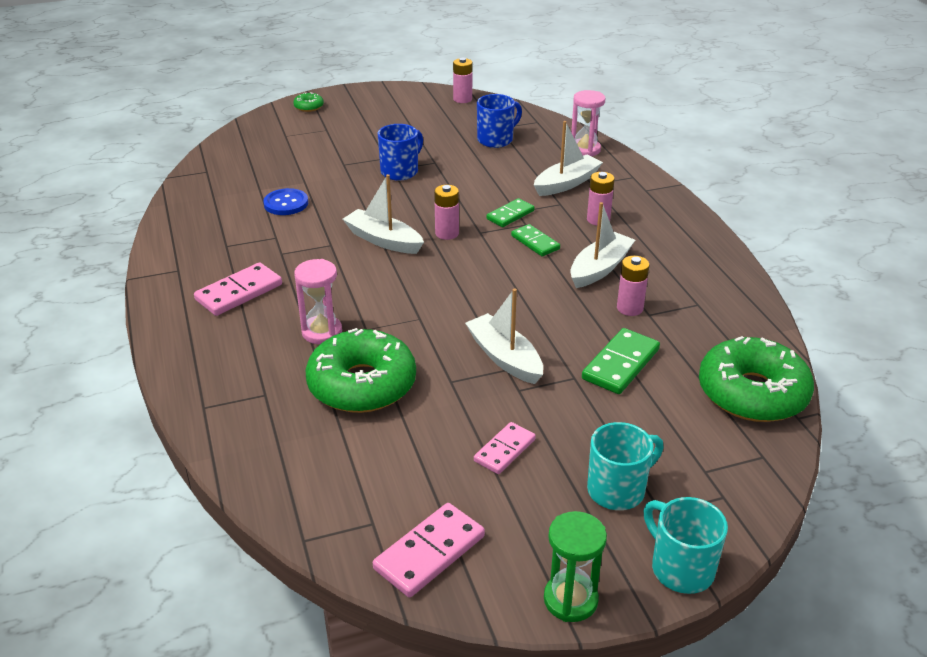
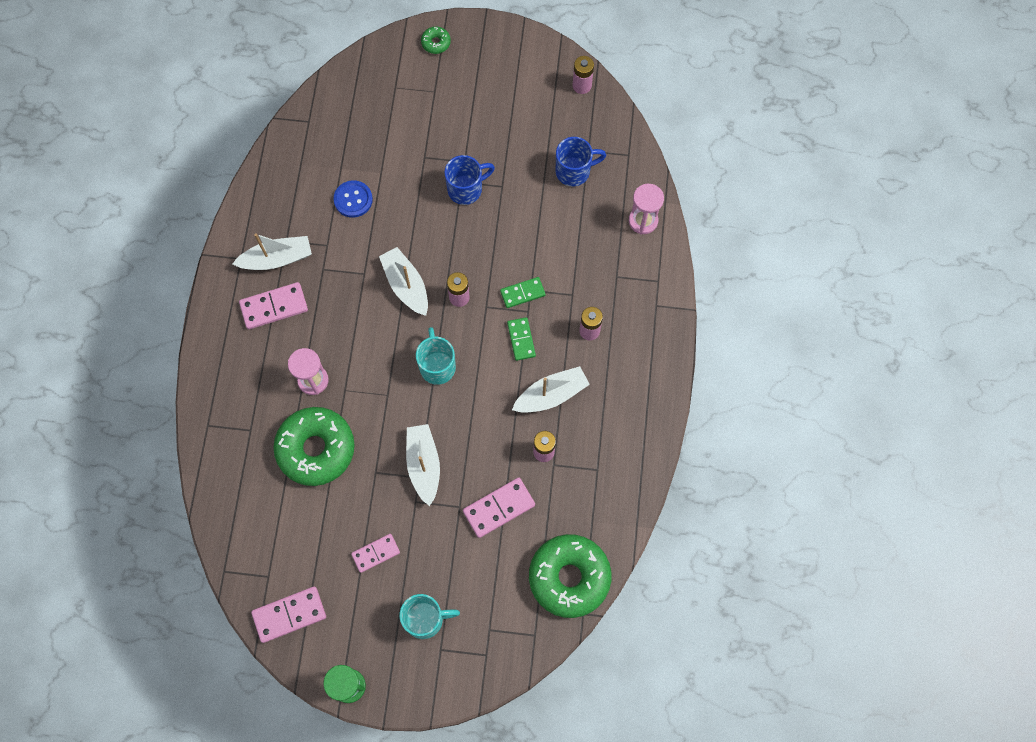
camera: 25 degrees right, 35 degrees up
white boat [534,121,603,196] -> white boat moved to [233,233,312,270]
green domino [582,328,660,394] -> pink domino [463,478,535,538]
turquoise mug [644,497,728,594] -> turquoise mug moved to [416,327,456,385]

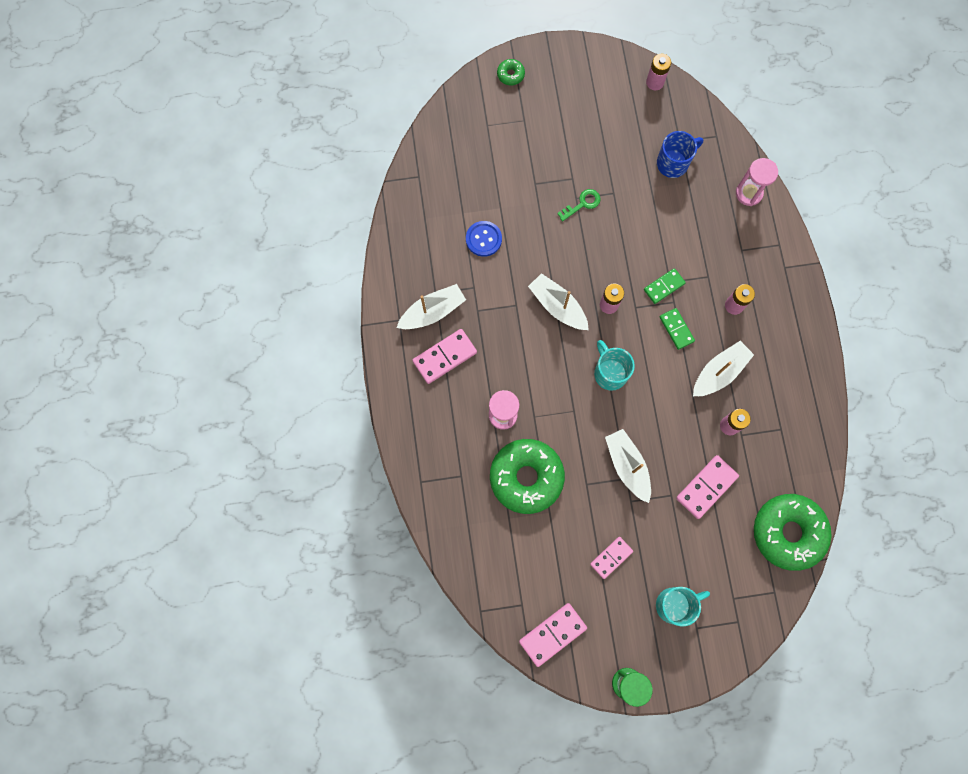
camera: 15 degrees left, 5 degrees up
blue mug [444,155,495,205] -> green key [557,189,601,222]

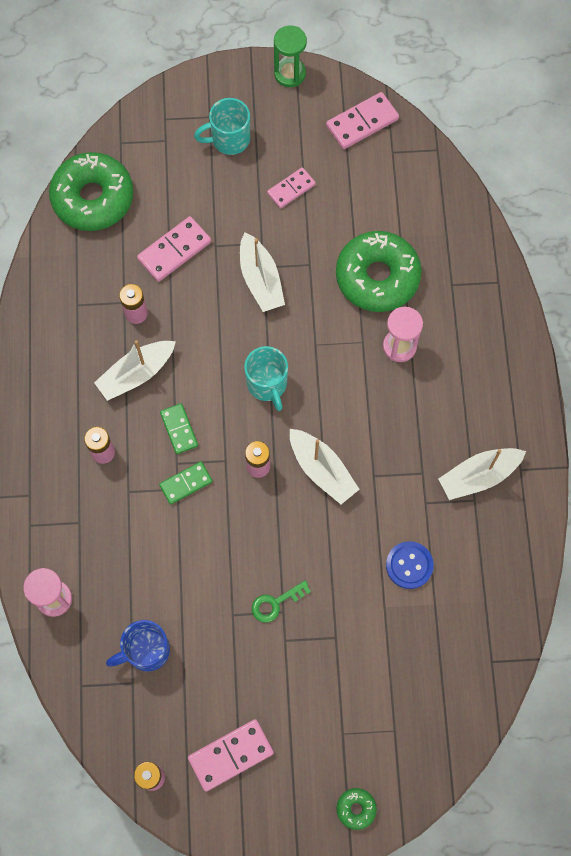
camera: 175 degrees left, 5 degrees down
pink domino [412,329,477,384] -> pink domino moved to [188,719,274,791]

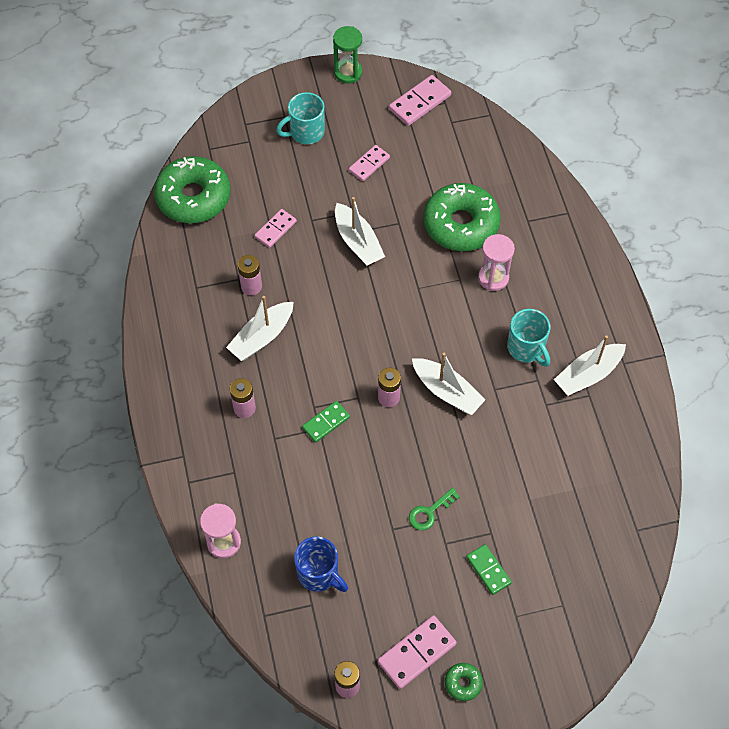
camera: 10 degrees left, 10 degrees down
blue mug [106,620,170,672] -> blue mug turned 105 degrees counterclockwise [294,536,348,592]
pink domino [137,216,211,282] -> pink domino [255,209,297,248], size x0.66
green domino [160,403,198,454] -> green domino moved to [466,544,512,595]
turquoise mug [244,346,288,411] -> turquoise mug moved to [507,309,551,367]
green donut [336,788,377,830] -> green donut moved to [445,663,483,701]
blue button [386,541,434,589] -> none

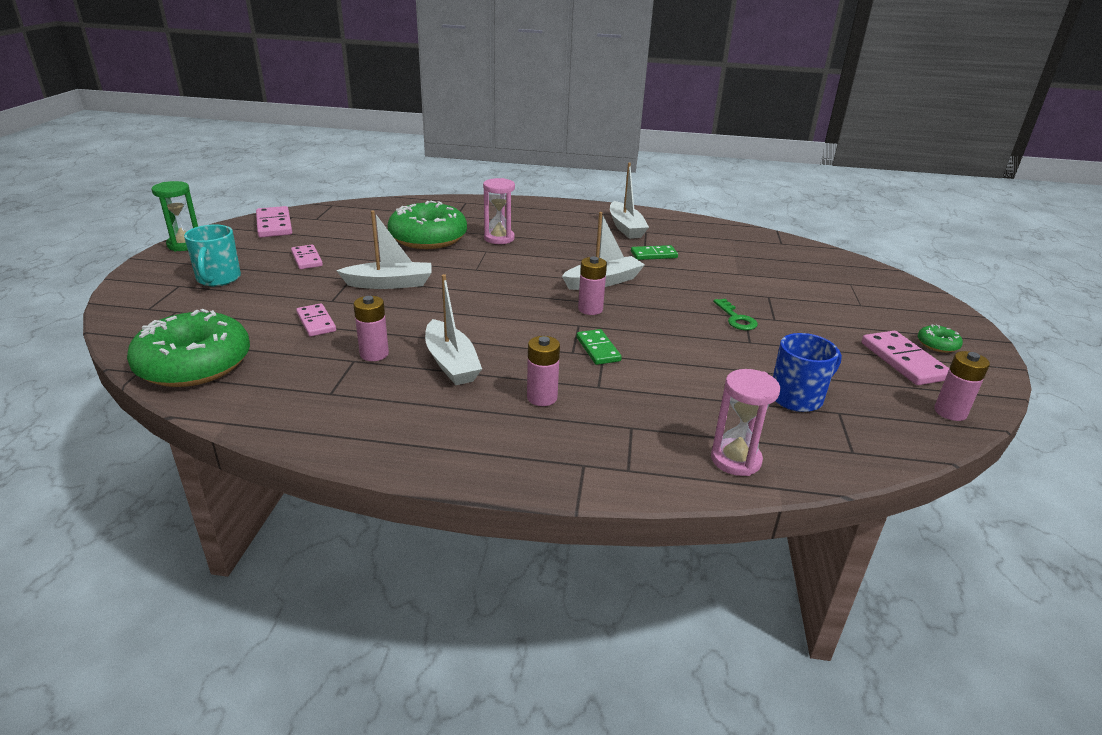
camera: 70 degrees left, 30 degrees down
green domino [466,544,512,595] -> green domino moved to [631,245,678,260]
turquoise mug [507,309,551,367] -> none

